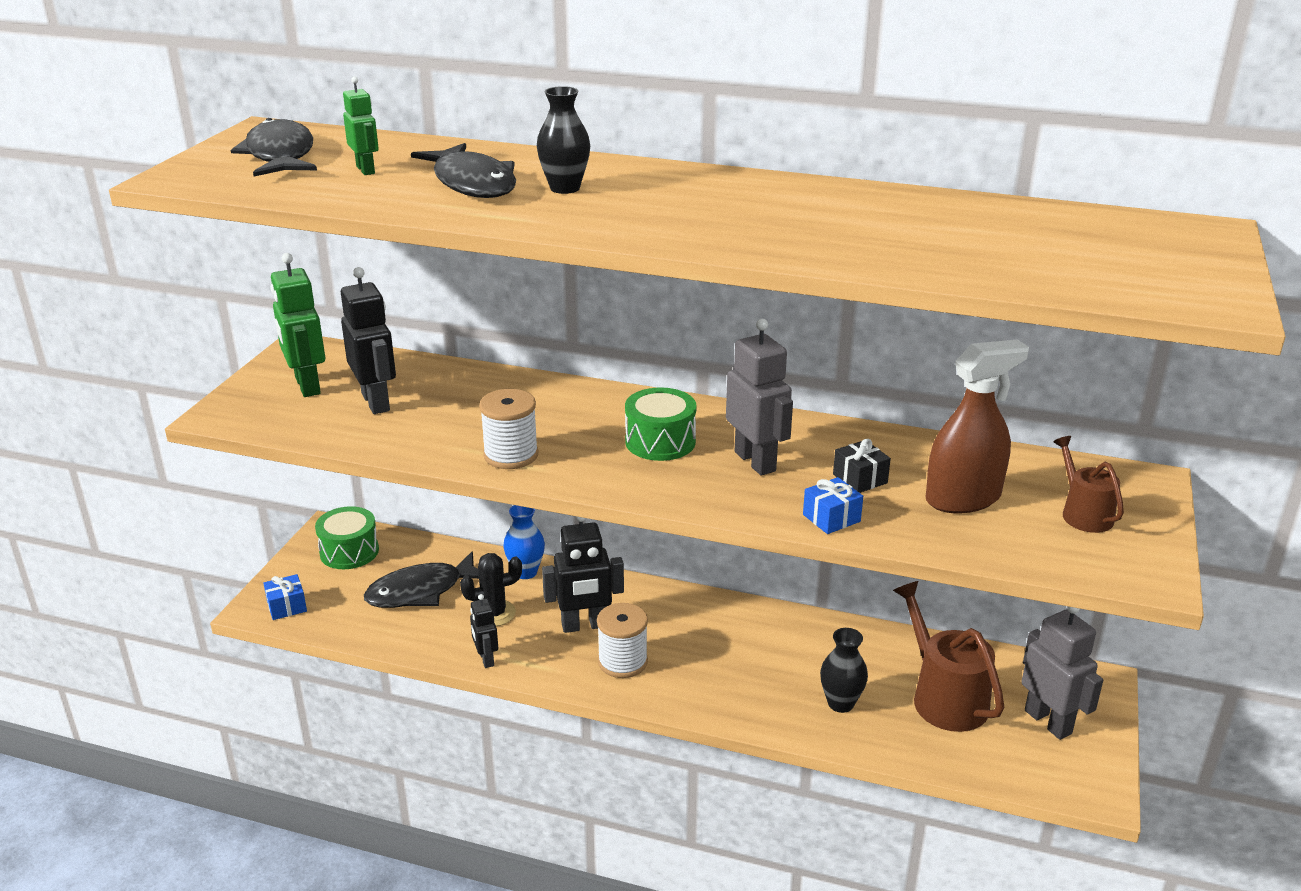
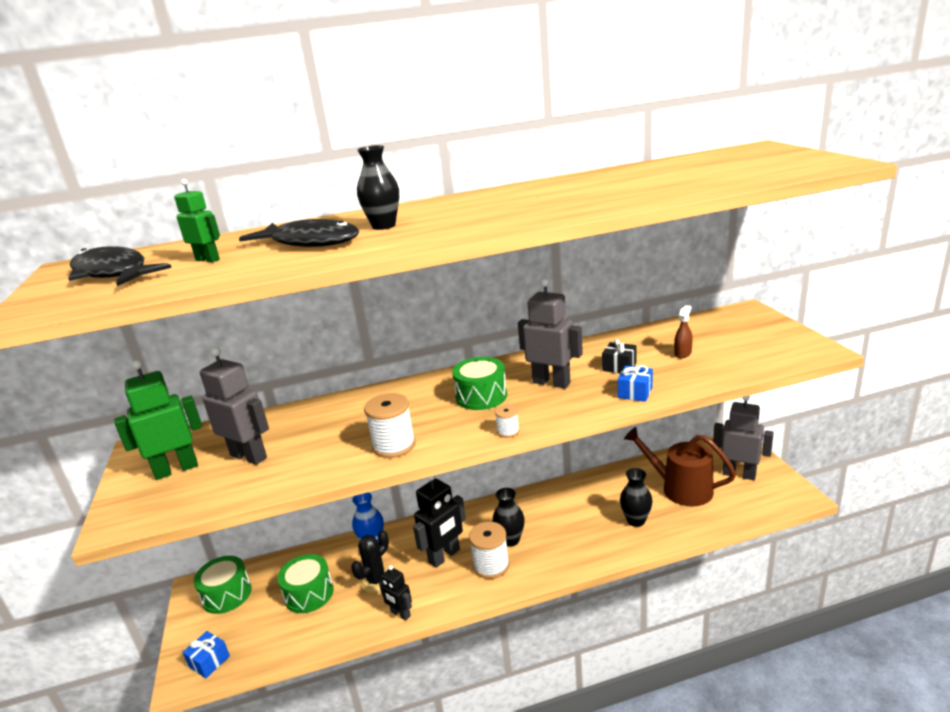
camera: 30 degrees left, 5 degrees down
green robot [271,253,325,397] -> green robot turned 120 degrees clockwise [114,360,202,480]
black robot [341,267,396,414] -> grey robot [200,347,269,465]
black fish [364,551,479,608] -> green drum [278,554,334,613]
brown spray bottle [926,339,1029,513] -> brown spray bottle [674,305,693,358], size x0.44
brown watering can [1053,436,1124,533] -> none
none -> black vase [493,488,525,547]
none -> white spool [495,405,519,438]

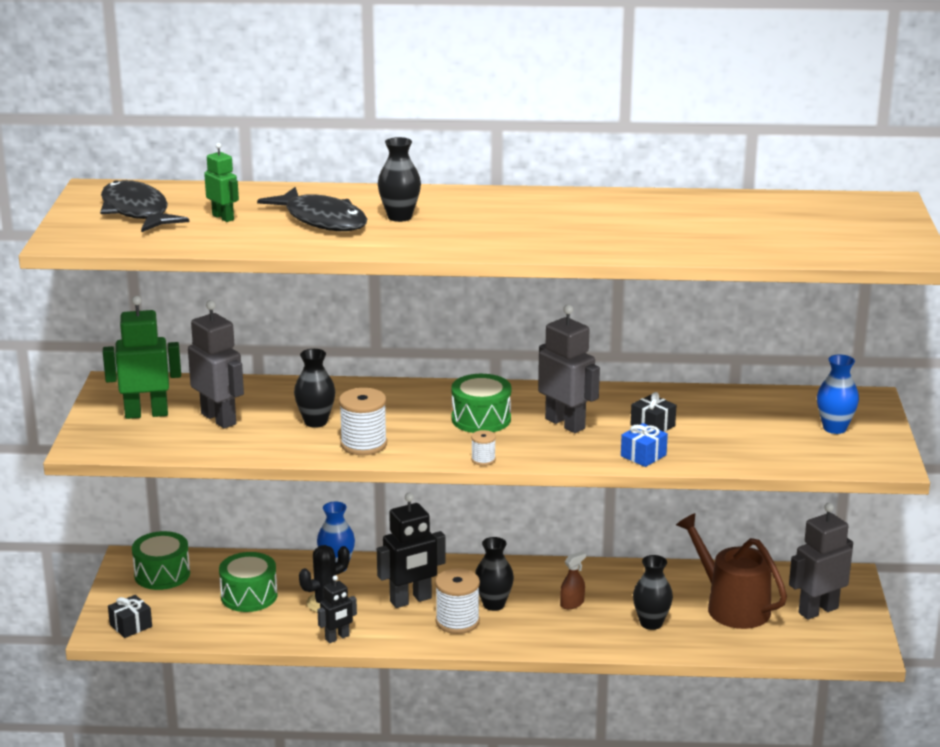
camera: 15 degrees right, 0 degrees up
blue gift [182,631,230,678] -> black gift [108,595,152,638]
black robot [379,565,412,621] -> black robot turned 90 degrees counterclockwise [317,575,357,643]
brown spray bottle [674,305,693,358] -> brown spray bottle moved to [560,551,586,609]
grey robot [713,396,774,480] -> grey robot turned 75 degrees counterclockwise [789,503,853,620]
none -> black vase [294,349,335,428]
none -> blue vase [817,355,859,434]

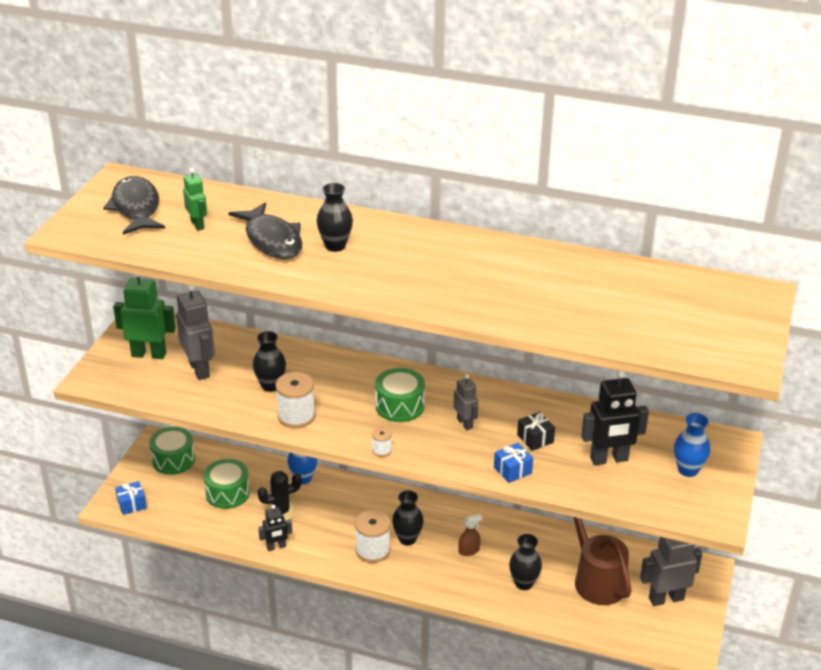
camera: 15 degrees right, 10 degrees up
black gift [108,595,152,638] -> blue gift [115,481,147,515]
black robot [377,493,446,608] -> black robot moved to [581,370,649,465]
grey robot [538,305,600,433] -> grey robot [453,374,478,430], size x0.57

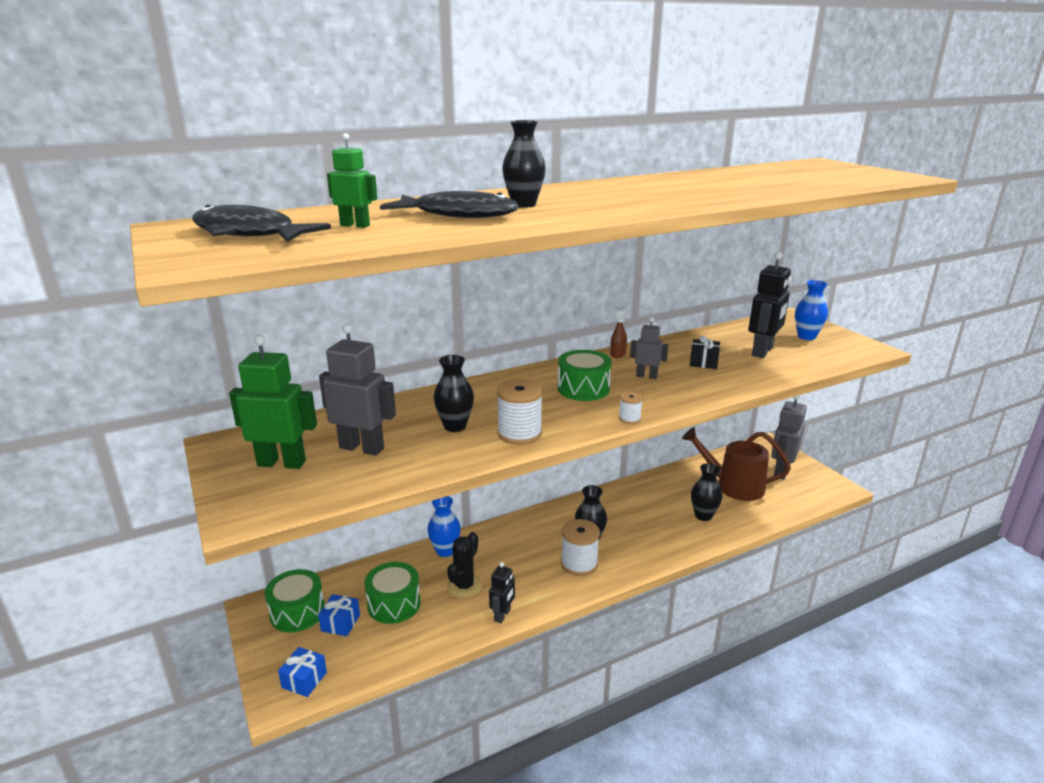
camera: 45 degrees left, 10 degrees down
green robot [113,274,176,359] -> green robot turned 45 degrees clockwise [229,335,317,469]
brown spray bottle [458,514,482,556] -> brown spray bottle moved to [610,308,627,358]
blue gift [494,443,533,483] -> blue gift moved to [318,594,360,636]

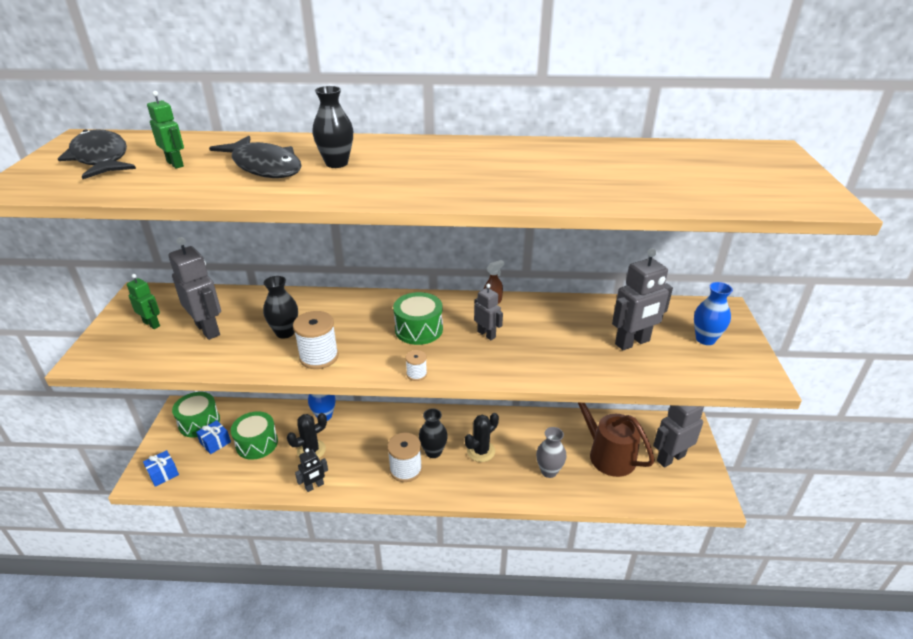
camera: 30 degrees right, 10 degrees up
green robot [229,335,317,469] -> green robot [127,274,160,329], size x0.57
black gift [690,336,720,369] -> none
black vase [691,463,722,521] -> grey vase [536,427,566,478]
black robot [749,252,791,358] -> grey robot [612,248,673,350]
none -> black cactus [465,413,499,462]

